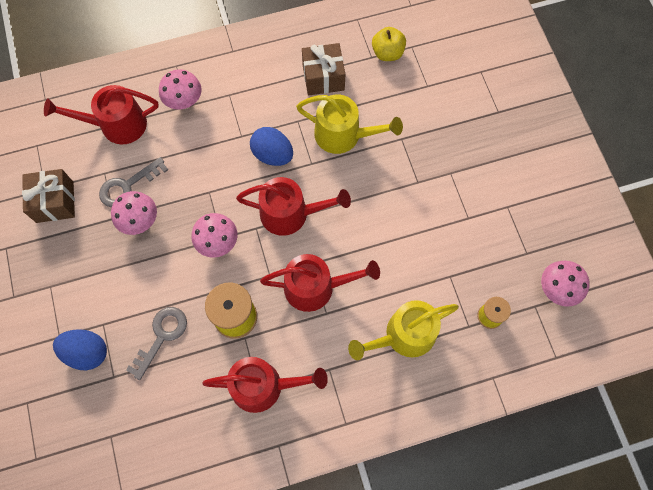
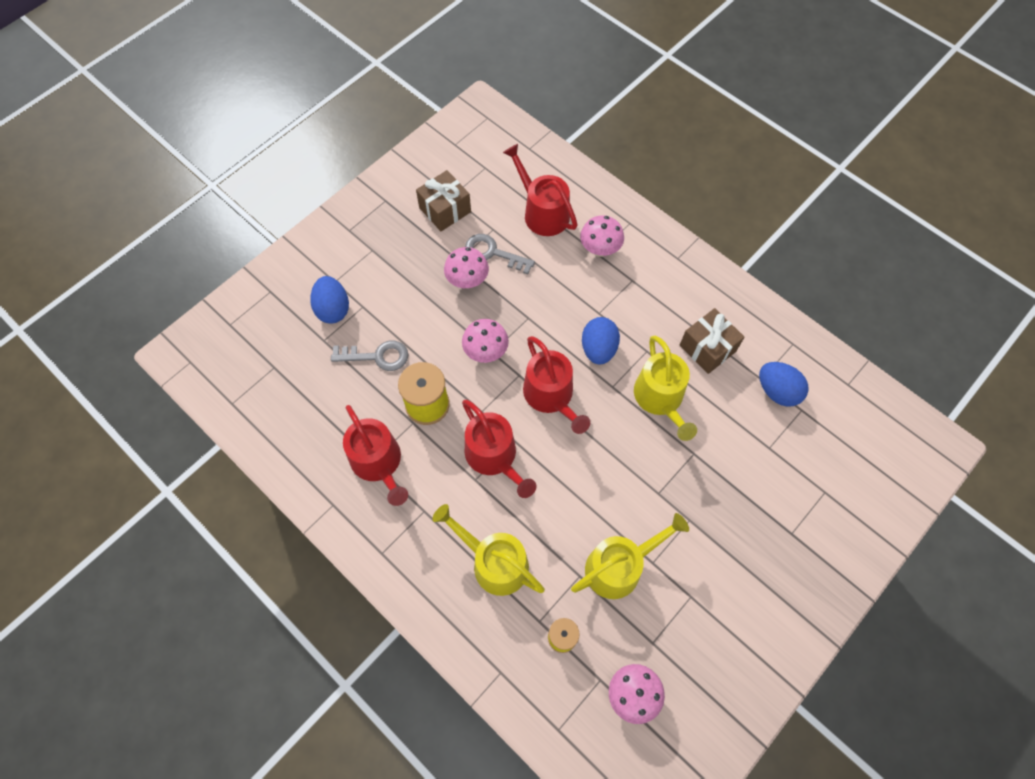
camera: 60 degrees right, 5 degrees down
yellow apple [372,27,406,61] -> blue egg [759,362,809,407]
none -> yellow watering can [571,513,689,599]

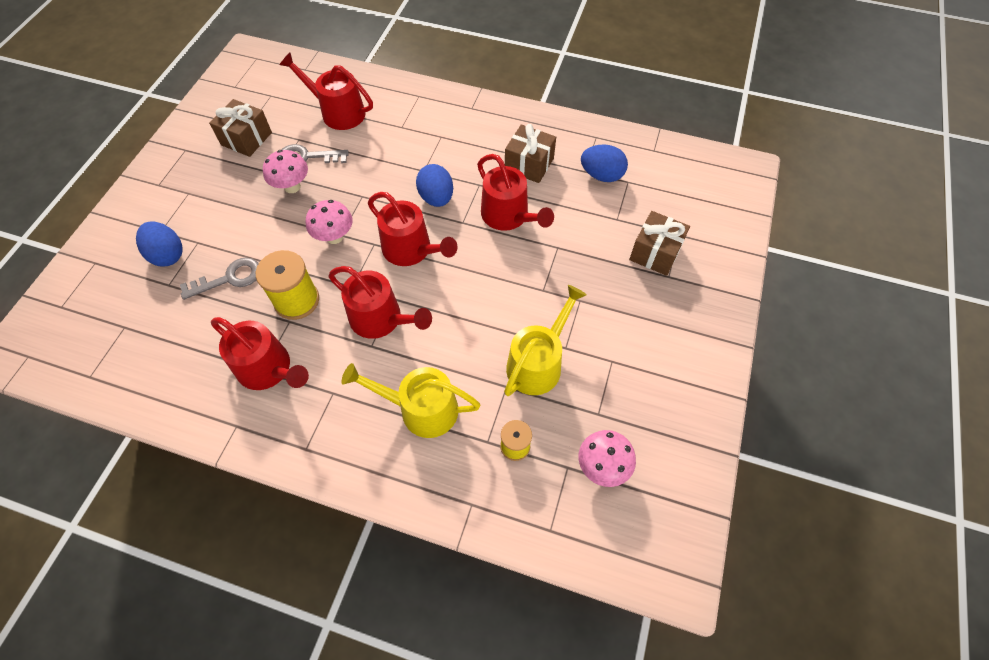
camera: 25 degrees left, 5 degrees down
pink mushroom [580,215,624,257] -> none
yellow watering can [634,336,697,441] -> red watering can [477,154,554,231]
none -> brown gift [629,211,690,276]

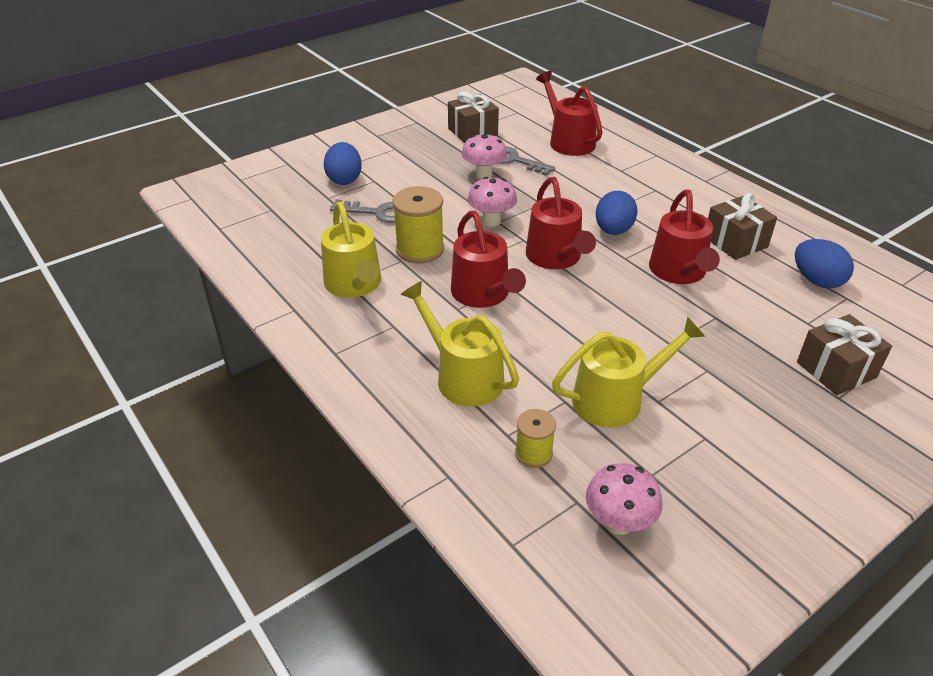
camera: 35 degrees right, 20 degrees down
red watering can [211,317,309,390] -> yellow watering can [321,202,381,298]

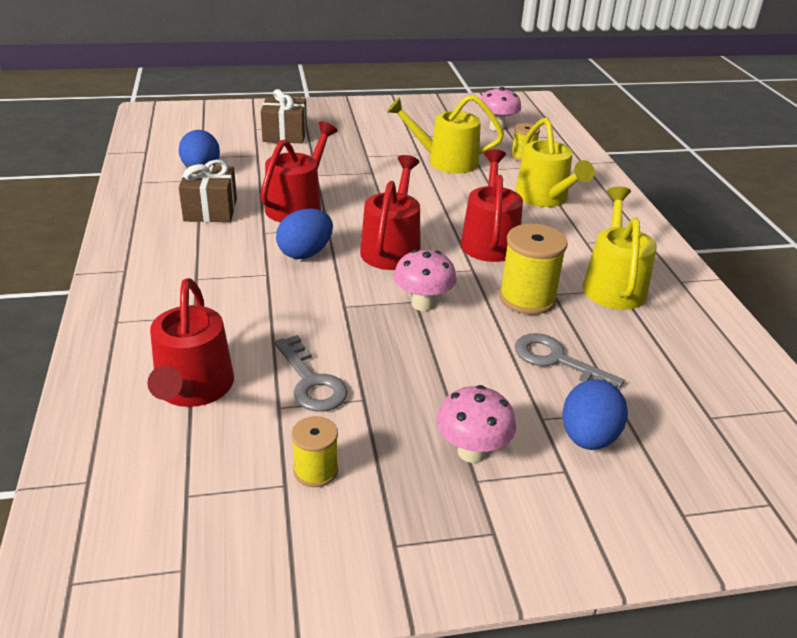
camera: 155 degrees left, 5 degrees down
brown gift [448,92,499,143] -> yellow spool [291,416,338,487]
pink mushroom [462,133,507,179] -> pink mushroom moved to [436,385,516,463]

